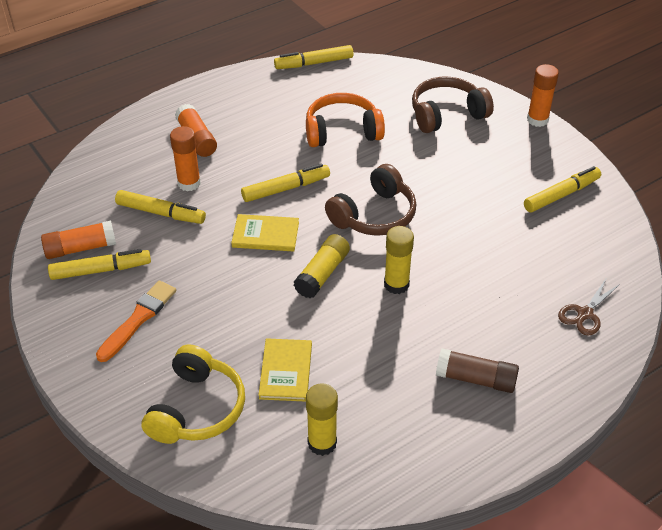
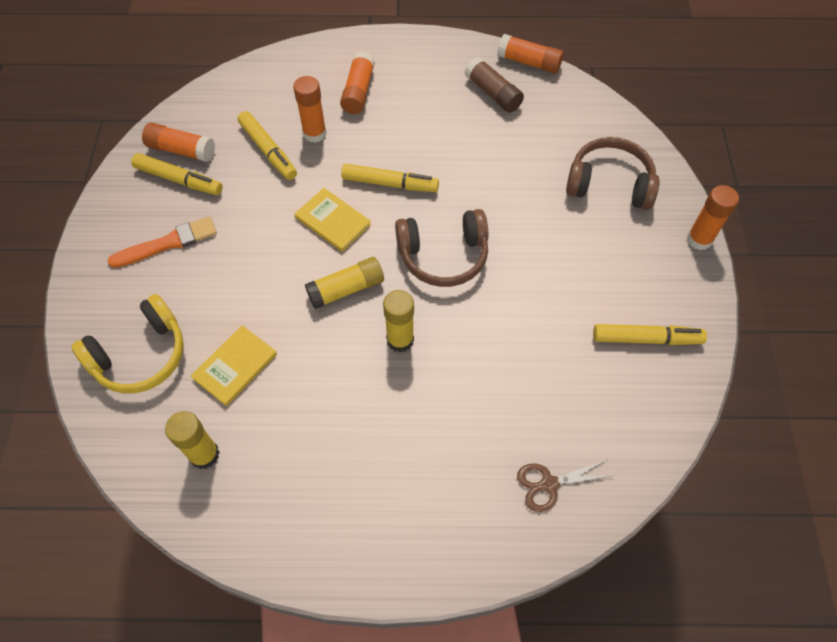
camera: 35 degrees right, 15 degrees up
yellow marker [274,45,354,69] -> orange glue stick [497,34,564,74]
orange headphones [306,93,385,147] -> none
brown glue stick [436,348,519,393] -> brown glue stick moved to [465,57,524,113]

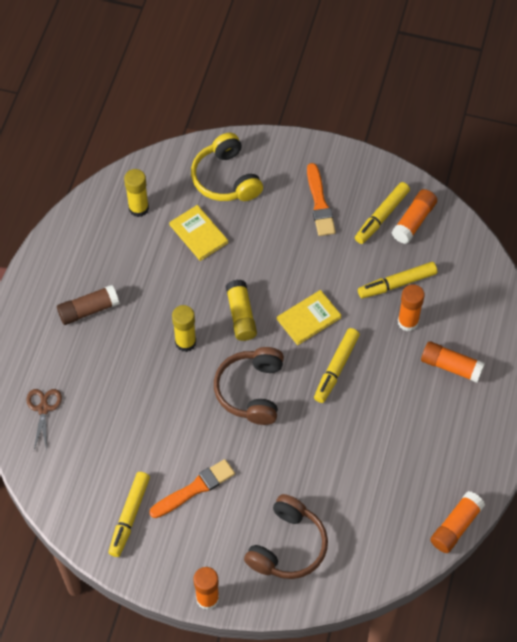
camera: 105 degrees right, 0 degrees up
brown glue stick [465,57,524,113] -> brown glue stick moved to [57,285,120,325]
none -> orange brush [149,459,235,518]

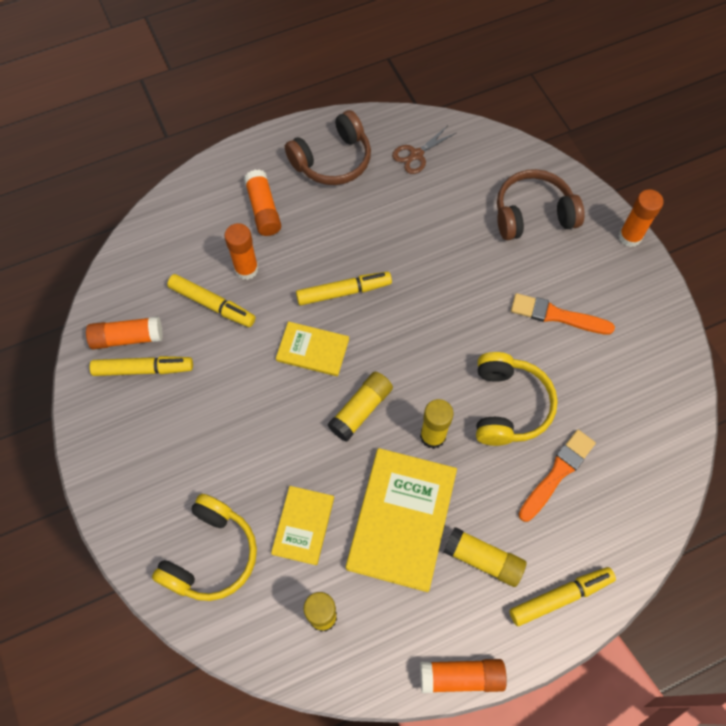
camera: 130 degrees left, 5 degrees up
brown scissors [27,389,62,451] -> brown scissors moved to [392,126,456,174]
brown glue stick [57,285,120,325] -> yellow glue stick [443,527,526,587]
yellow marker [108,472,150,557] -> yellow marker moved to [510,567,616,626]
brown headphones [214,347,284,425] -> brown headphones moved to [285,110,371,185]
orange brush [307,163,336,236] -> orange brush moved to [519,430,596,522]
orange glue stick [430,491,485,553] -> orange glue stick moved to [420,659,507,693]
none -> yellow book [346,448,457,592]
none -> yellow headphones [476,352,558,446]

